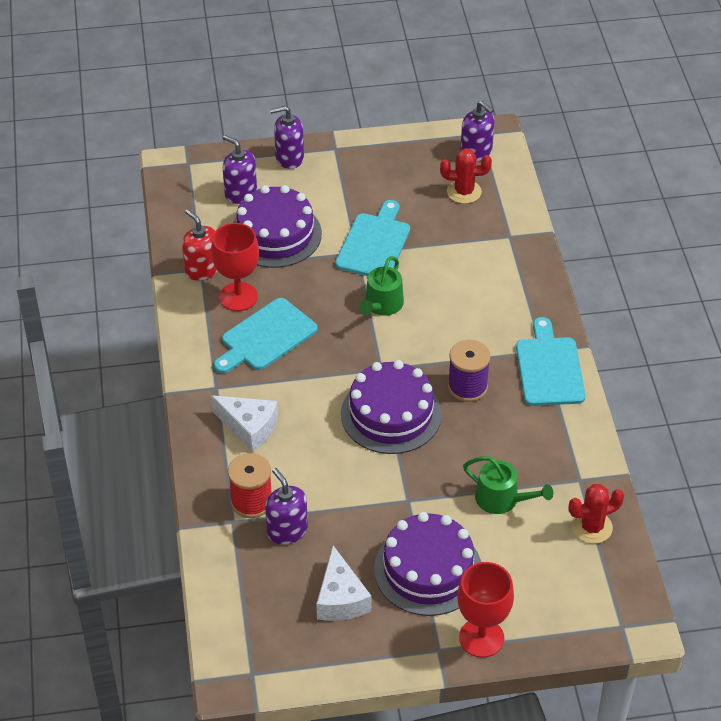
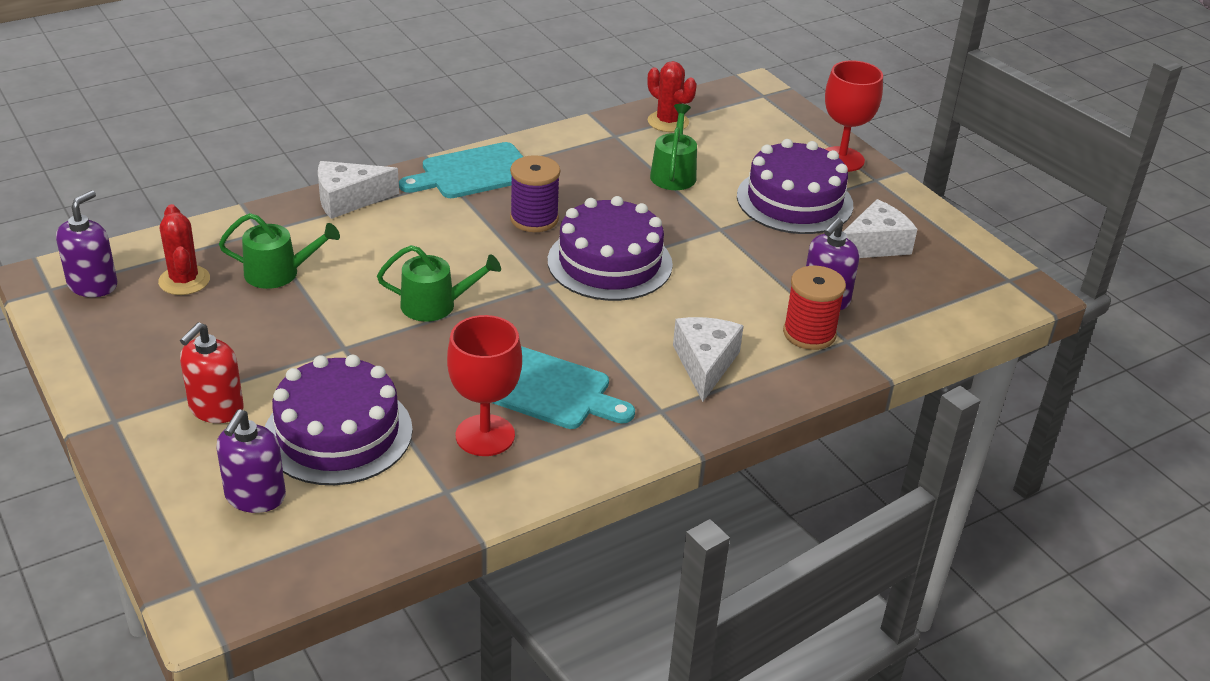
camera: 115 degrees left, 10 degrees down
red soap dispenser [182,209,217,281] -> red soap dispenser moved to [180,322,244,423]
purple soap dispenser [270,106,304,169] -> none
turquoise cutting board [335,200,410,276] -> none
none -> green watering can [219,213,340,289]
none -> white cheese [318,161,399,219]

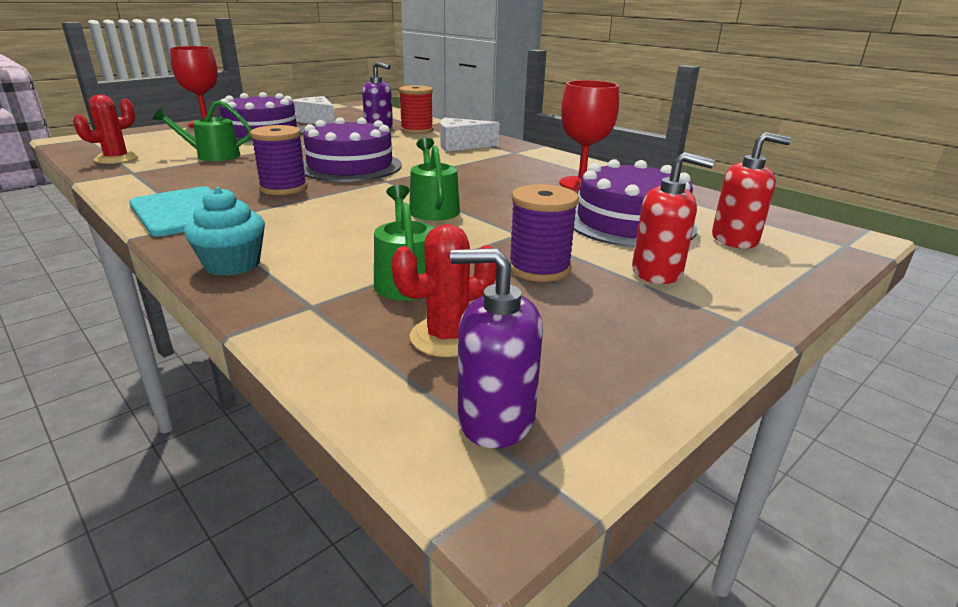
camera: 100 degrees left, 10 degrees down
purple soap dispenser [216,409,286,513] -> red soap dispenser [712,132,791,249]
white cheese [318,161,399,219] -> turquoise cupcake [184,187,265,276]
turquoise cutting board [492,346,635,429] -> none
none -> purple spool [509,184,579,282]

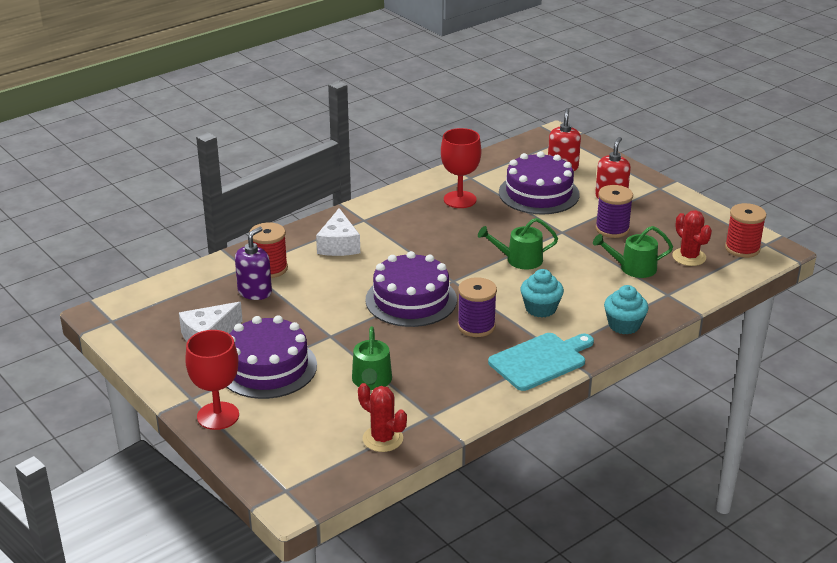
camera: 85 degrees left, 5 degrees up
purple soap dispenser [450,248,543,448] -> red spool [725,203,766,258]
none -> turquoise cupcake [520,269,564,318]

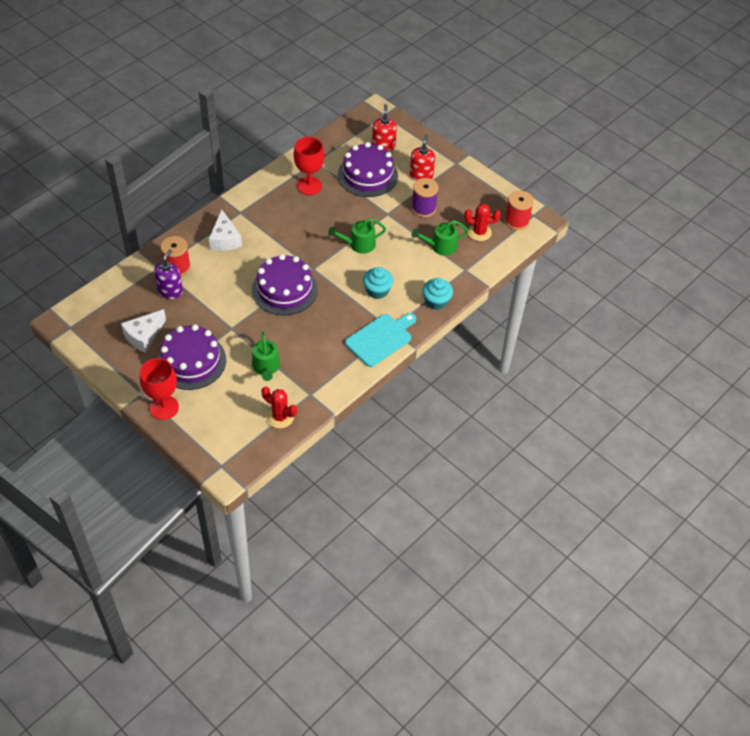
camera: 10 degrees left, 20 degrees up
purple spool [457,277,497,337] -> none
red cactus [672,210,712,266] -> red cactus turned 45 degrees counterclockwise [464,204,501,241]

